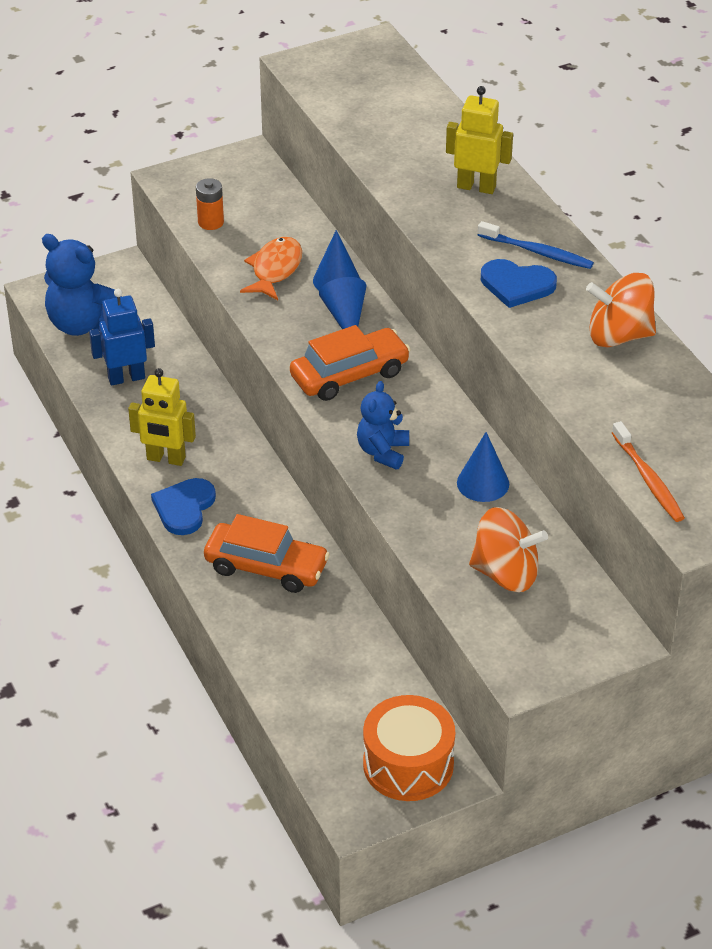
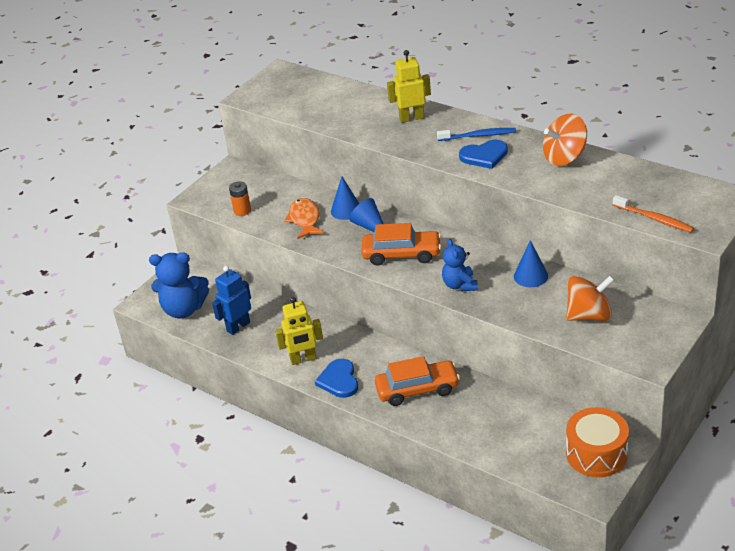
camera: 25 degrees left, 5 degrees down
orange car [290,325,411,401] -> orange car turned 60 degrees clockwise [361,223,441,266]

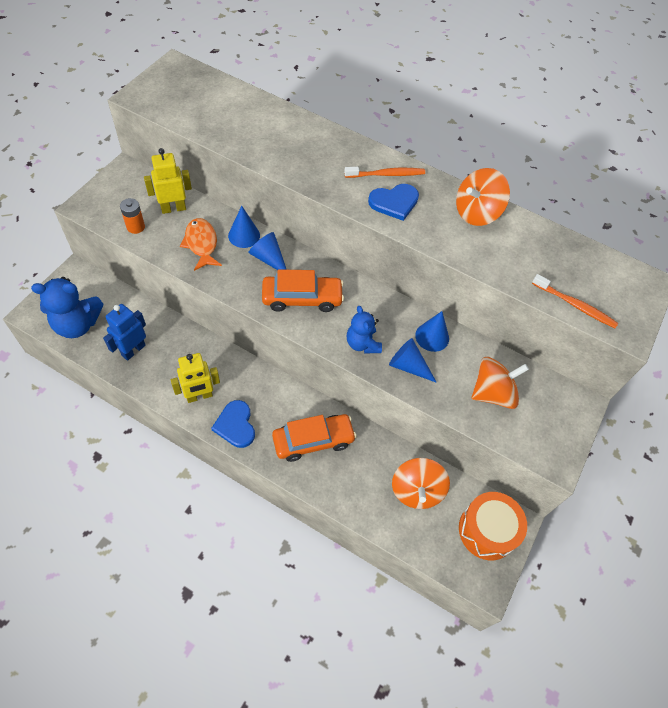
camera: 15 degrees left, 20 degrees up
yellow robot [387,50,431,123] -> yellow robot moved to [144,148,192,214]
blue toothbrush [437,128,516,141] -> orange toothbrush [344,167,425,178]
none -> blue cone [389,338,437,383]
none -> orange spinning top [392,458,450,509]

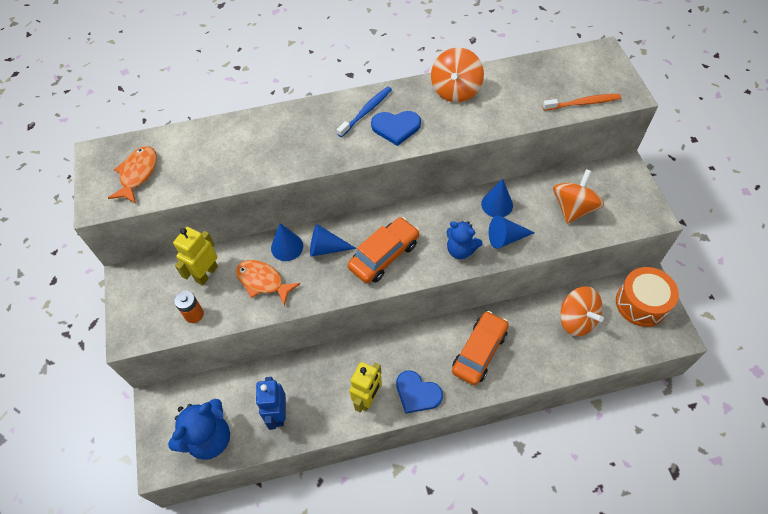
camera: 35 degrees left, 0 degrees up
orange toothbrush [344,167,425,178] -> blue toothbrush [337,87,392,137]
blue heart [368,184,419,221] -> blue heart turned 60 degrees clockwise [371,111,421,146]
none -> orange fish [108,146,157,203]

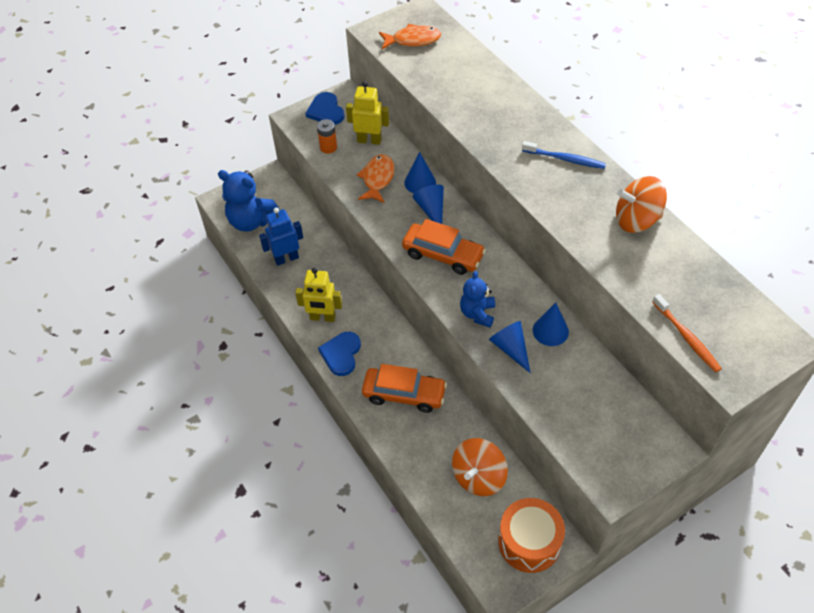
camera: 70 degrees right, 5 degrees down
blue heart [371,111,421,146] -> blue heart moved to [305,92,344,125]
orange spinning top [553,169,604,224] -> none

